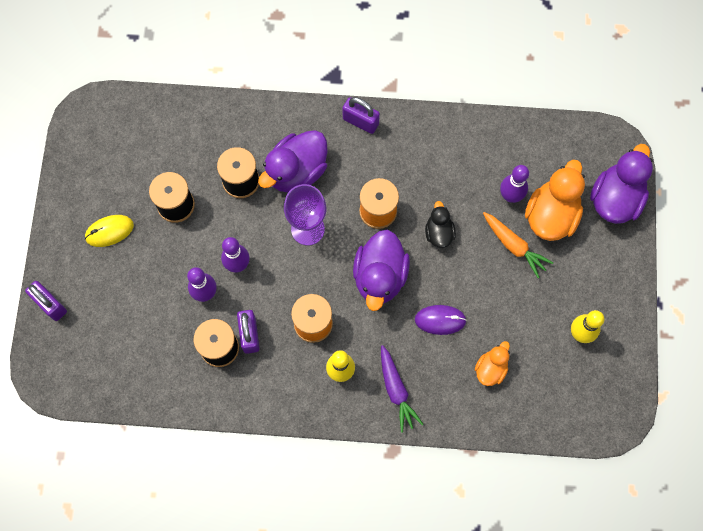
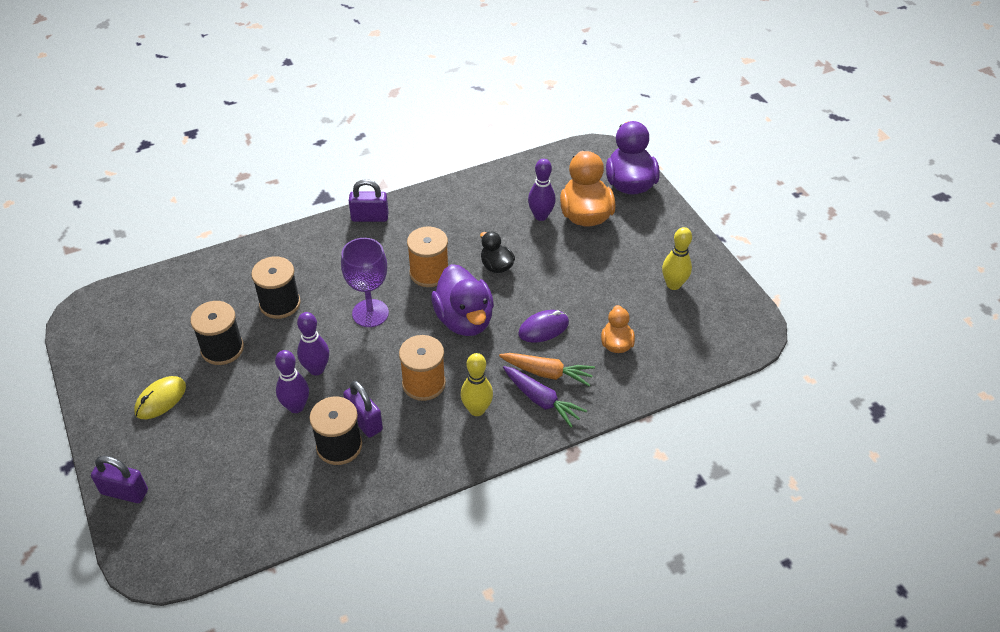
camera: 30 degrees left, 25 degrees down
purple duck [258,130,328,193] -> none
orange carrot [483,212,553,278] -> orange carrot moved to [499,353,595,387]

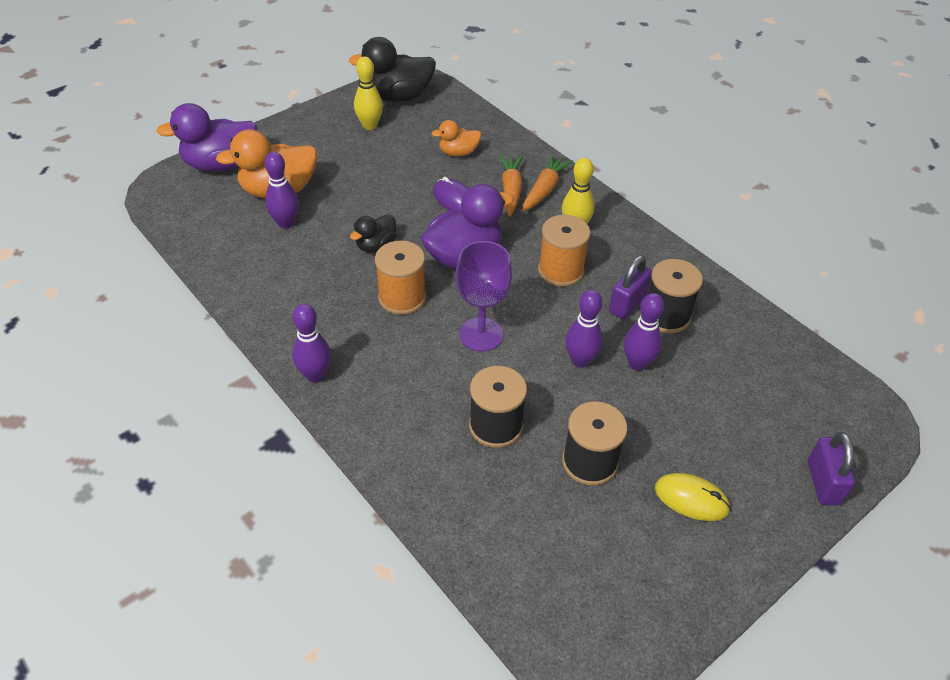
camera: 105 degrees left, 0 degrees up
purple padlock [349,179,388,222] -> purple bowling pin [292,304,331,383]
purple carrot [503,366,587,428] -> orange carrot [522,154,573,212]
none -> black duck [349,37,436,102]

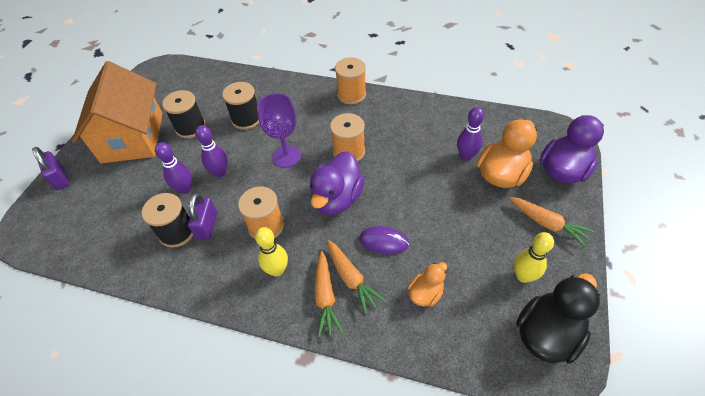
camera: 150 degrees right, 5 degrees up
purple bowling pin [292,304,331,383] -> orange spool [335,58,366,104]
black duck [350,214,396,252] -> none
yellow mouse [655,473,731,521] -> orange house [72,61,162,164]
none -> orange carrot [509,197,594,247]

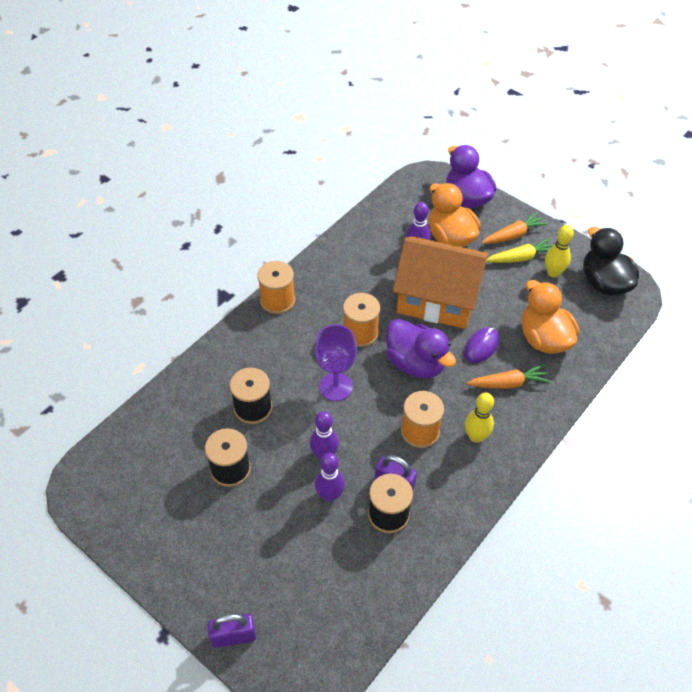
camera: 70 degrees left, 0 degrees up
orange house [72,61,162,164] -> orange house moved to [393,236,489,329]
orange carrot [314,251,343,338] -> none
orange duck [408,262,447,307] -> orange duck [522,280,579,354], size x1.81
none -> yellow carrot [486,238,554,263]

